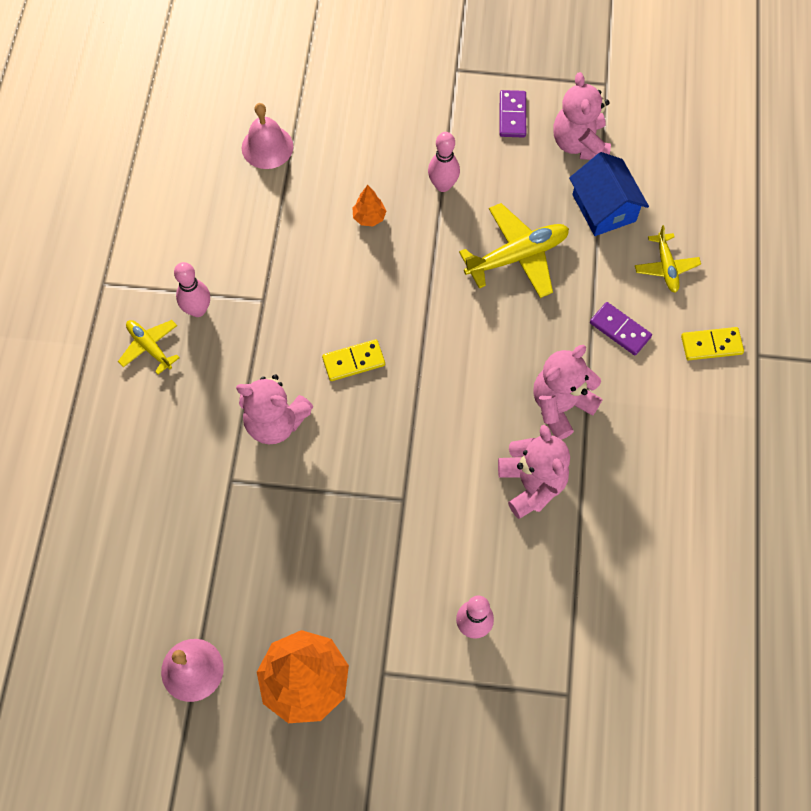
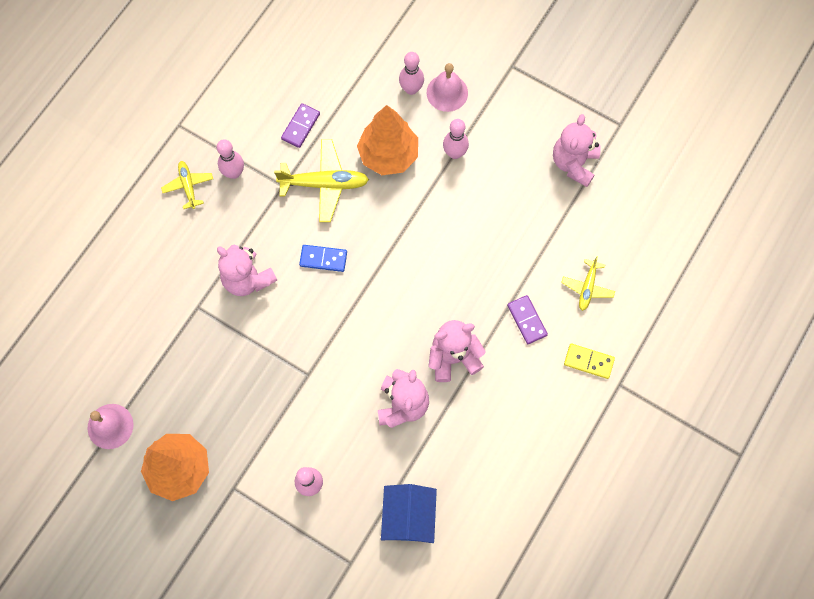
camera: 25 degrees right, 5 degrees up
pink bell [242,103,293,169] -> pink bell moved to [427,63,468,112]
yellow domino [322,339,385,381] -> blue domino [299,245,347,272]
orange tree [353,185,386,227] -> orange tree [357,105,418,175], size x2.26
yellow plane [459,203,569,298] -> yellow plane moved to [274,139,369,222]
purple domino [499,90,526,137] -> purple domino moved to [281,103,320,148]
blue house [569,152,649,236] -> blue house moved to [381,484,437,543]
none -> pink bowling pin [399,52,424,95]

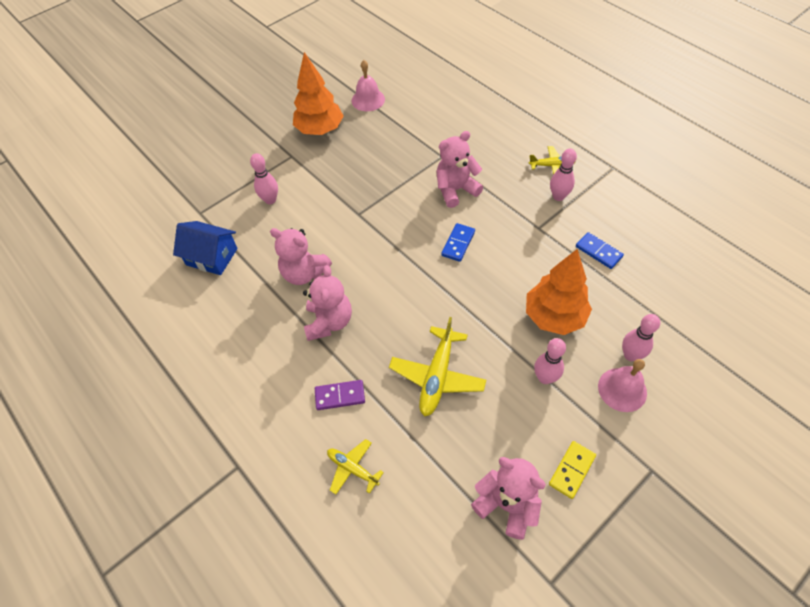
camera: 110 degrees right, 15 degrees down
yellow plane [274,139,369,222] -> yellow plane moved to [389,317,486,416]
purple domino [281,103,320,148] -> blue domino [576,232,624,269]
yellow domino [564,344,615,379] -> yellow domino moved to [549,441,596,499]

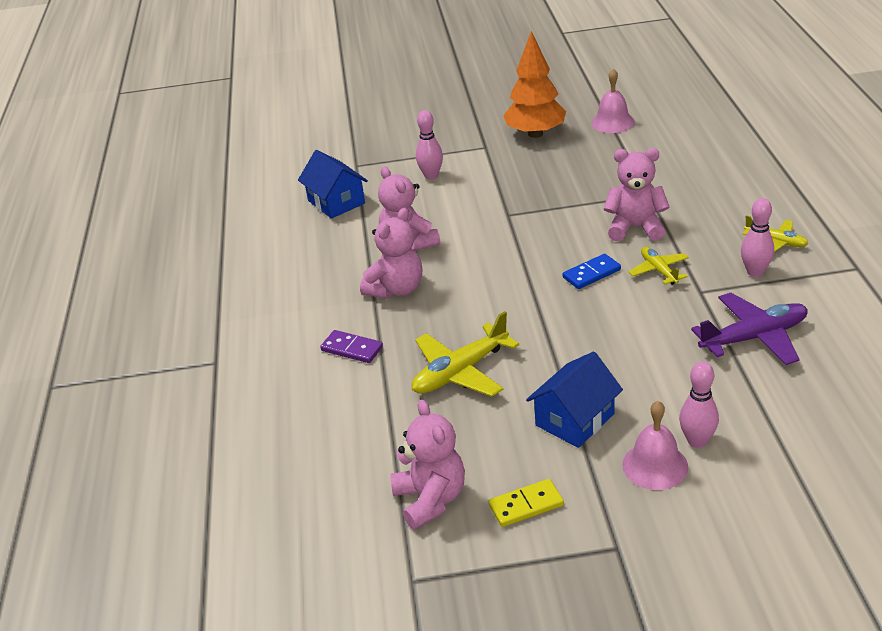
camera: 35 degrees right, 20 degrees down
yellow plane [327,439,384,495] -> yellow plane moved to [628,247,689,285]
orange tree [526,249,592,335] -> none
pink bowling pin [534,338,566,384] -> blue house [526,352,623,448]
blue domino [576,232,624,269] -> purple plane [691,293,808,365]

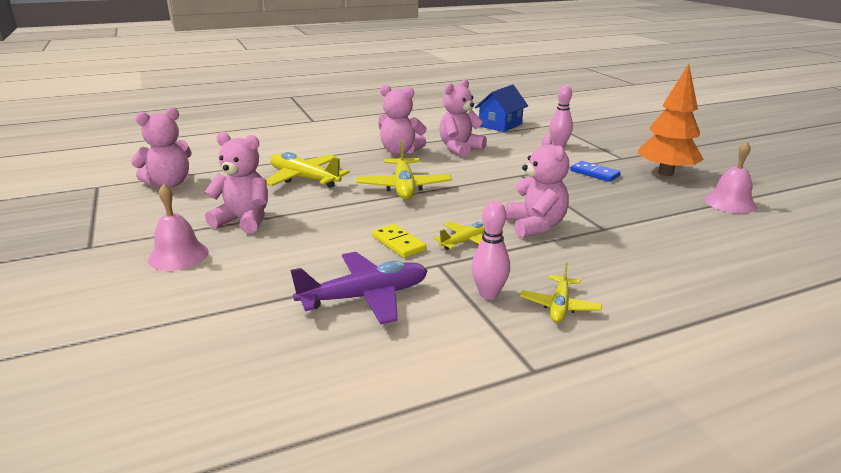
camera: 70 degrees right, 10 degrees down
purple domino [320,330,383,363] -> none
yellow domino [488,479,564,527] -> yellow domino moved to [372,224,426,258]
blue house [526,352,623,448] -> pink teddy bear [205,132,268,233]
blue domino [563,254,621,289] -> blue domino moved to [570,161,621,182]
pink bowling pin [679,362,719,448] -> none
purple plane [691,293,808,365] -> purple plane turned 75 degrees counterclockwise [291,252,427,325]
none -> yellow plane [356,140,452,200]

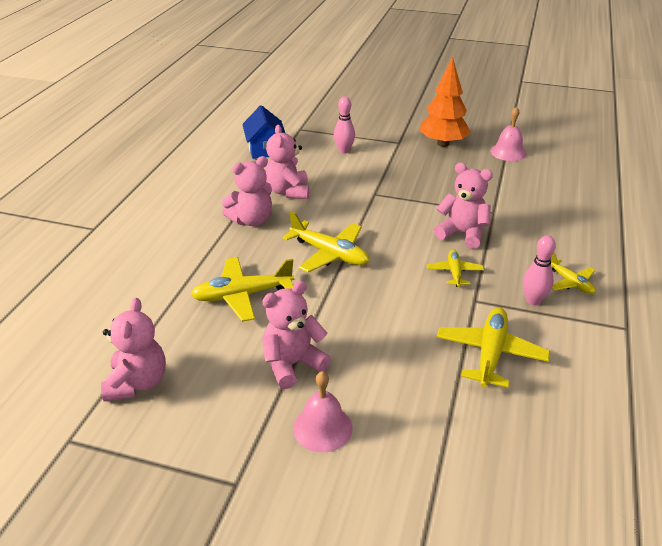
camera: 50 degrees left, 10 degrees up
purple plane [291,252,427,325] -> yellow plane [437,307,550,388]
yellow domino [372,224,426,258] -> none
blue domino [570,161,621,182] -> none

